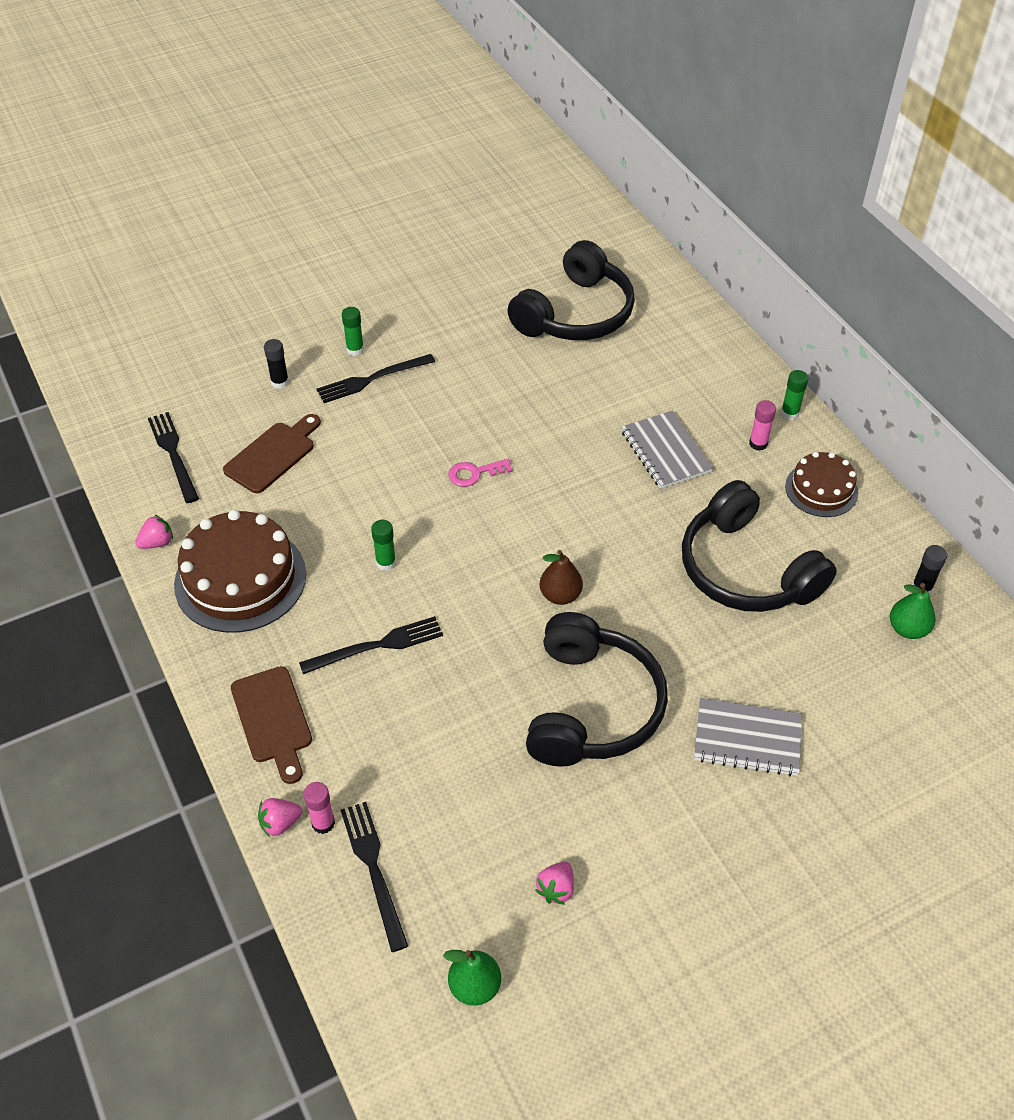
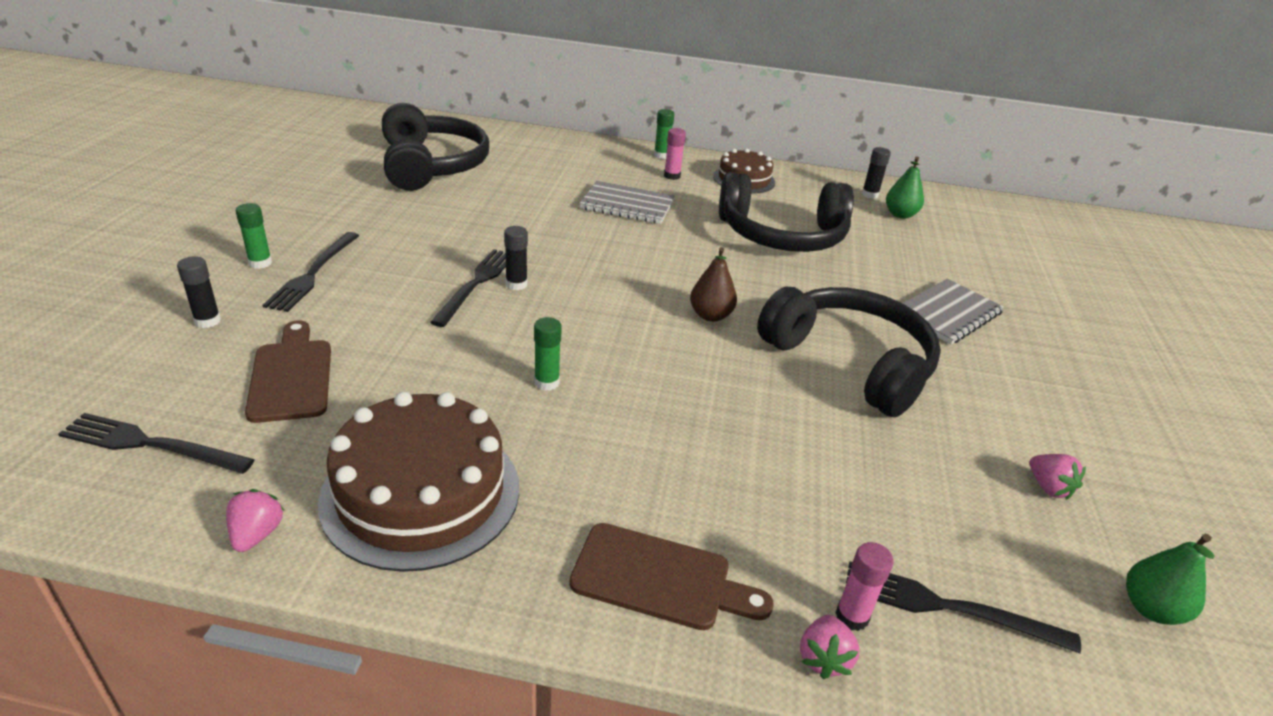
camera: 55 degrees left, 15 degrees down
black fork [299,616,443,674] -> black fork moved to [430,249,506,327]
pink key [448,459,513,487] -> black glue stick [504,226,528,290]

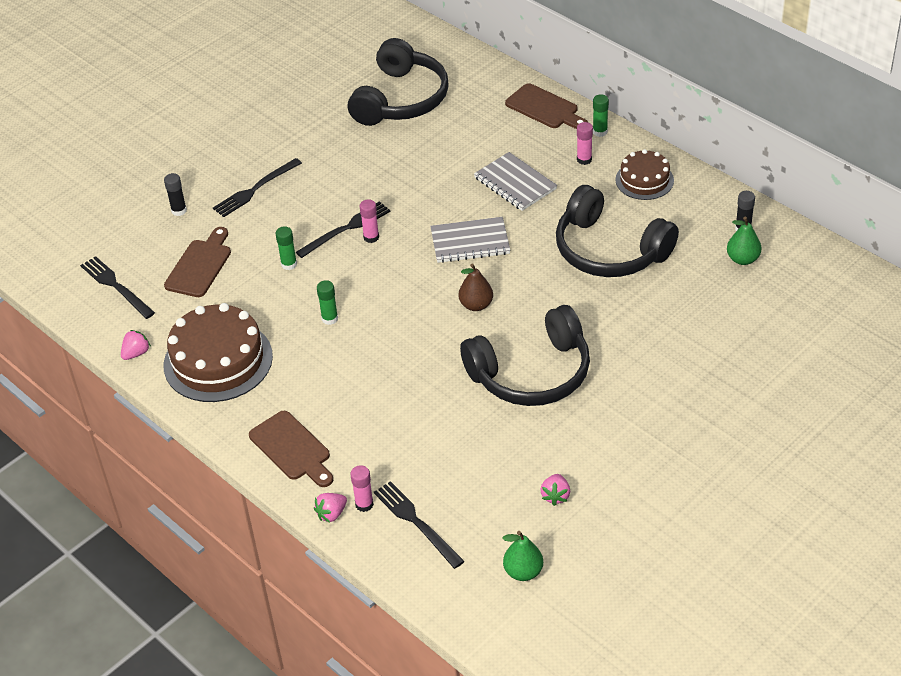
camera: 40 degrees right, 10 degrees up
green glue stick [236,203,272,269] -> green glue stick moved to [276,226,297,270]
black glue stick [504,226,528,290] -> pink glue stick [360,199,379,243]
black headphones [757,287,941,417] -> black headphones turned 75 degrees clockwise [460,305,590,406]
grey notebook [903,279,1004,344] -> grey notebook moved to [430,217,510,263]
none -> brown cutting board [505,83,588,129]

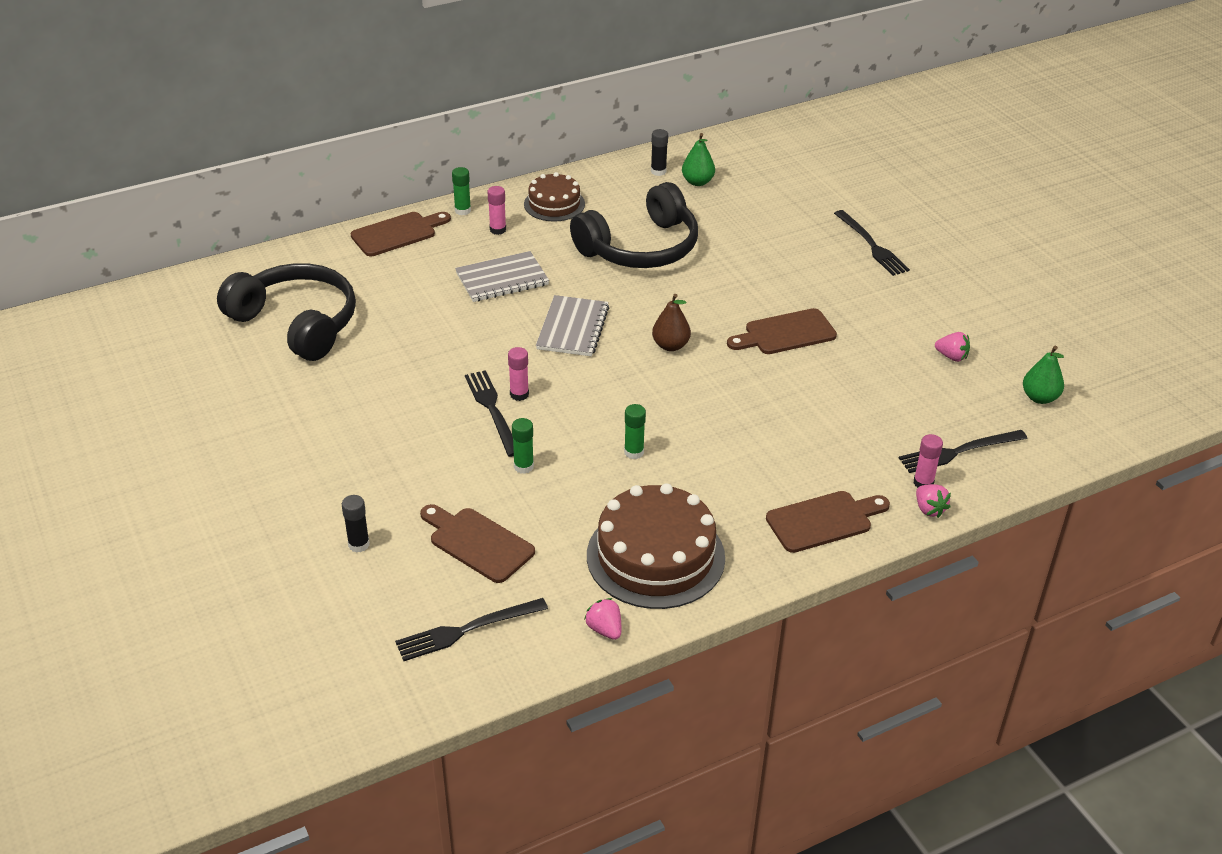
camera: 75 degrees left, 5 degrees down
black fork [213,158,302,217] -> black fork moved to [834,210,910,276]
black headphones [460,305,590,406] -> brown cutting board [727,308,837,354]

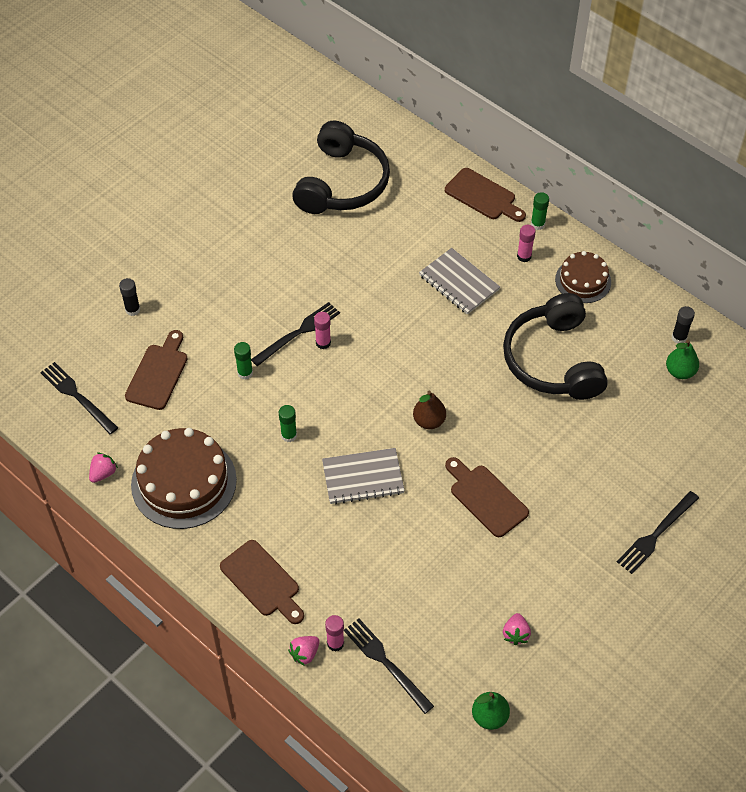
camera: 70 degrees right, 15 degrees up
grey notebook [536,295,609,356] -> grey notebook moved to [322,448,405,504]
black headphones [570,182,698,268] -> black headphones turned 45 degrees clockwise [503,293,608,400]

